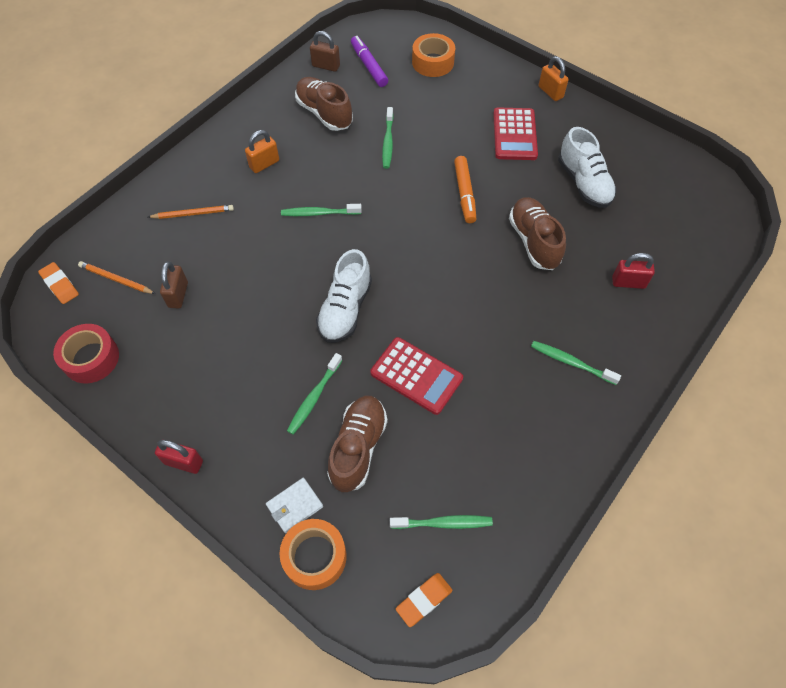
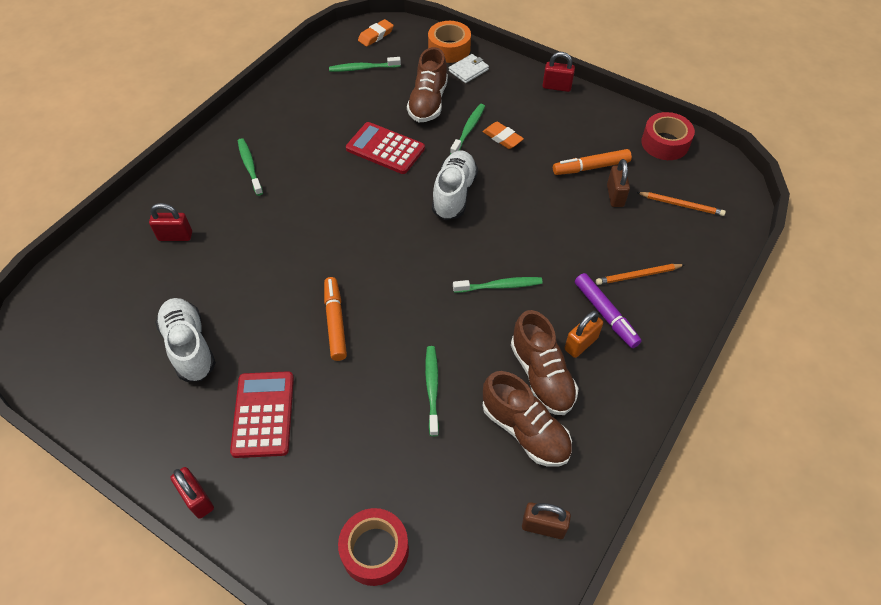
camera: 175 degrees right, 5 degrees down
orange eraser [38,262,79,304] -> orange eraser moved to [483,122,524,149]
purple marker [351,36,388,87] -> purple marker moved to [575,273,642,348]
orange tape [412,33,455,77] -> red tape [338,508,409,586]
brown shoe [509,197,566,270] -> brown shoe moved to [511,310,579,415]
green toothbrush [531,341,621,385] -> green toothbrush turned 135 degrees counterclockwise [238,138,263,196]
orange padlock [539,56,569,101] -> red padlock [170,467,214,519]
none -> orange marker [553,149,632,175]

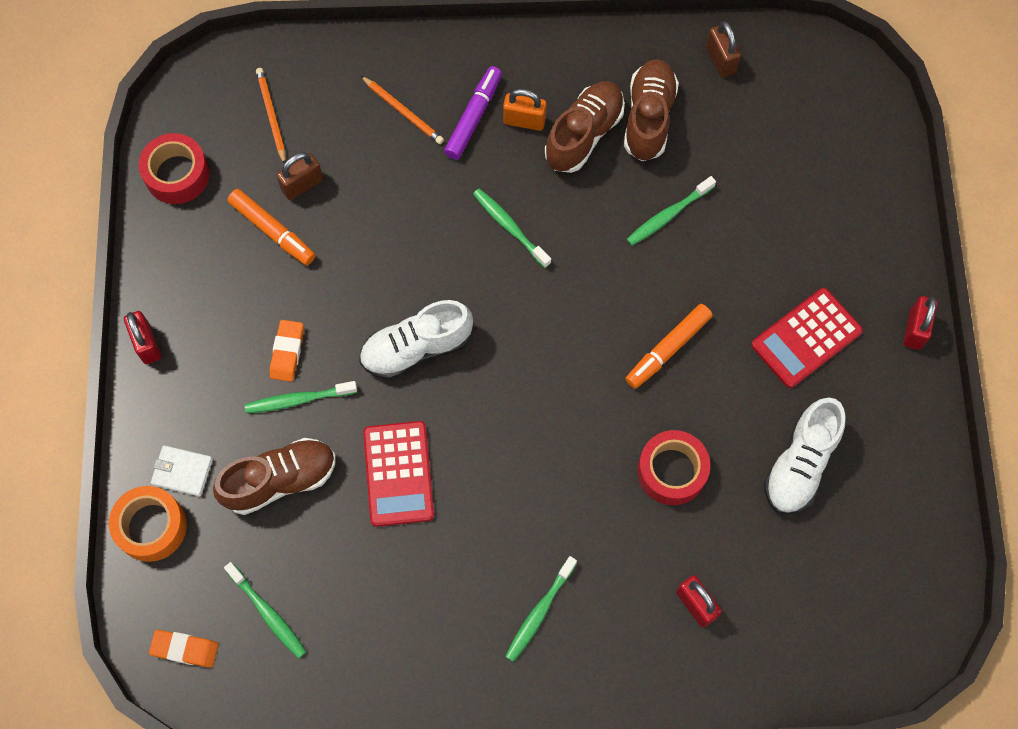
camera: 125 degrees left, 15 degrees up
red tape [338,508,409,586] -> red tape moved to [638,430,710,505]

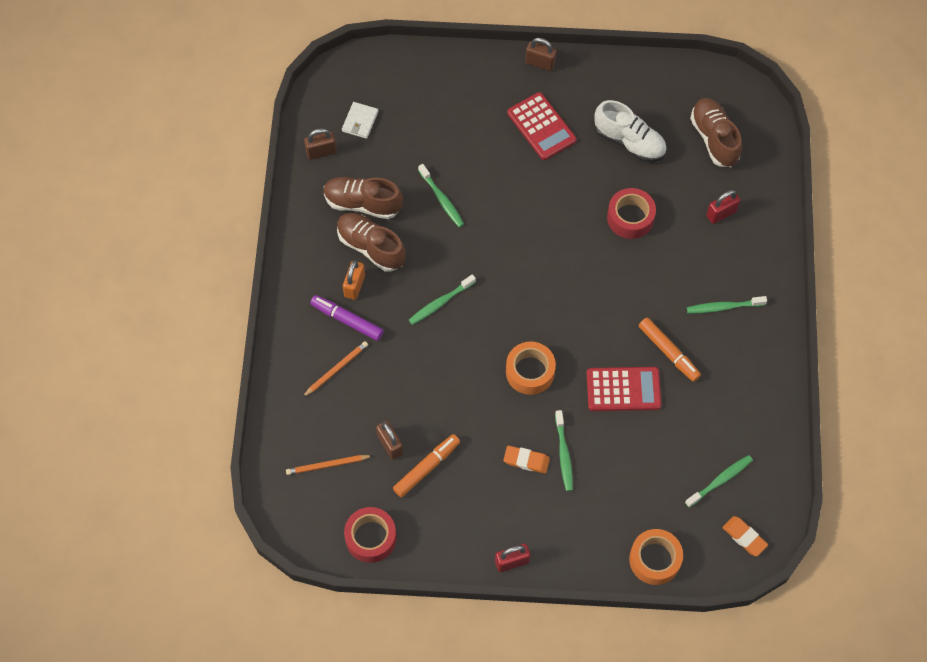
camera: 85 degrees left, 5 degrees down
orange eraser [149,630,219,668] -> orange eraser turned 60 degrees counterclockwise [723,516,768,556]
white wallet [151,445,213,497] -> white wallet moved to [342,102,378,139]
brown shoe [213,438,336,515] -> brown shoe moved to [690,98,742,167]
white shoe [359,300,473,380] -> orange tape [506,342,556,395]
green toothbrush [505,556,577,662] -> green toothbrush turned 135 degrees clockwise [687,296,767,313]
orange marker [625,304,713,389] -> orange marker moved to [638,317,701,382]
red padlock [904,296,938,350] -> brown padlock [525,38,557,71]

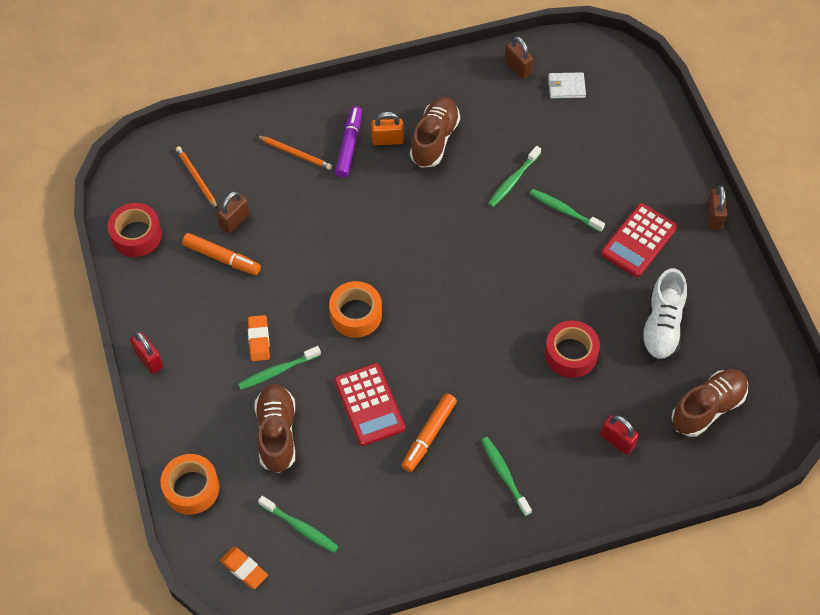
camera: 70 degrees right, 5 degrees down
brown shoe [324,177,403,219] -> brown shoe moved to [255,384,295,473]
green toothbrush [409,274,476,325] -> green toothbrush moved to [530,189,605,232]
orange eraser [723,516,768,556] -> orange eraser turned 75 degrees counterclockwise [220,547,268,589]

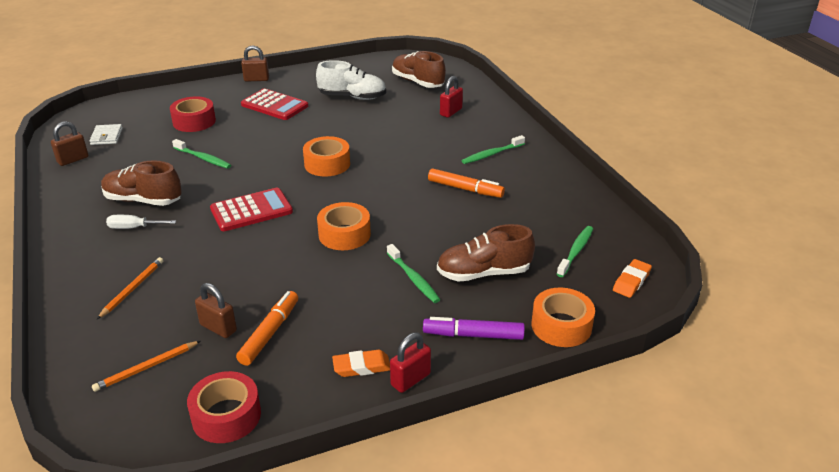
camera: 95 degrees left, 25 degrees down
orange eraser [248,315,270,361] -> orange eraser moved to [332,350,390,377]
red calculator [334,363,405,446] -> red calculator moved to [210,188,293,231]
purple marker [335,106,362,178] -> purple marker moved to [423,317,525,340]
orange padlock [371,112,404,145] -> white screwdriver [106,215,176,229]
green toothbrush [530,189,605,232] -> none
red tape [545,320,600,378] -> red tape moved to [170,96,216,132]
none -> orange tape [303,136,350,176]

